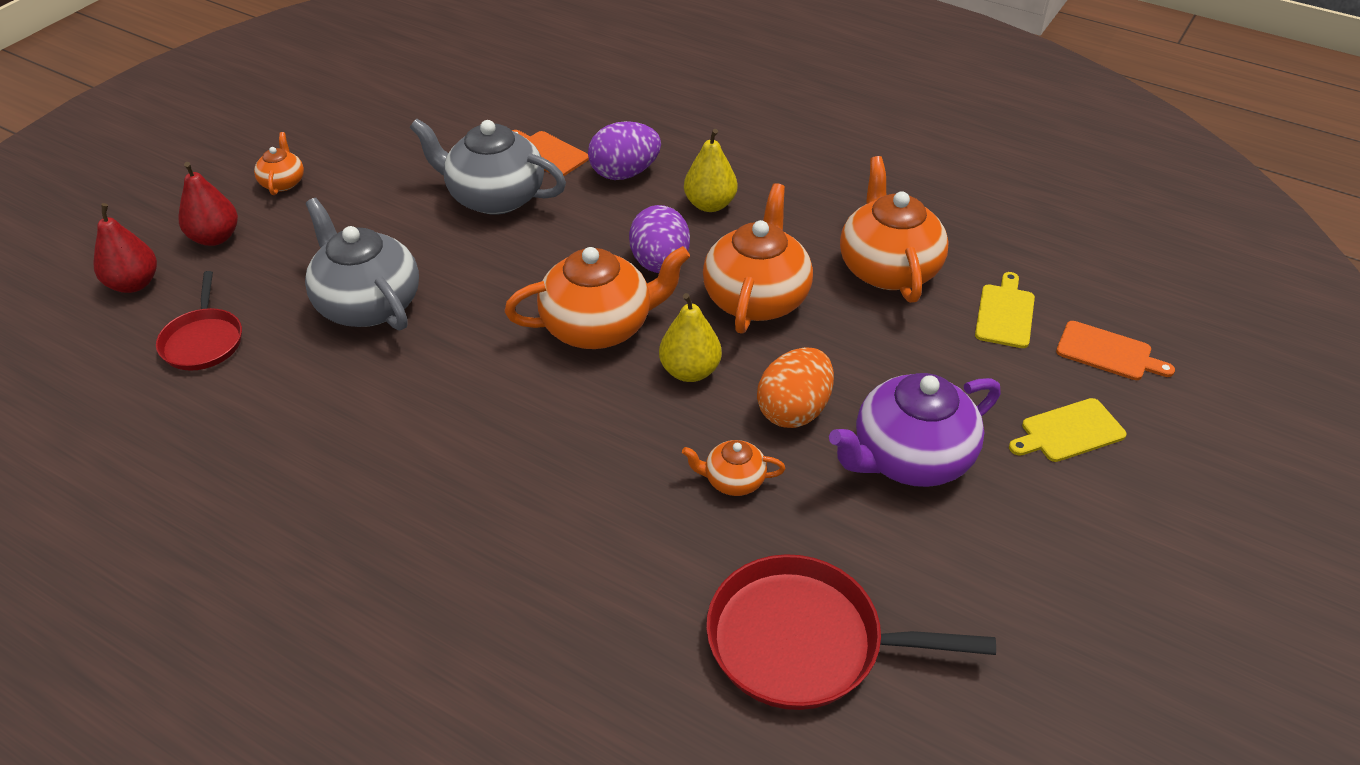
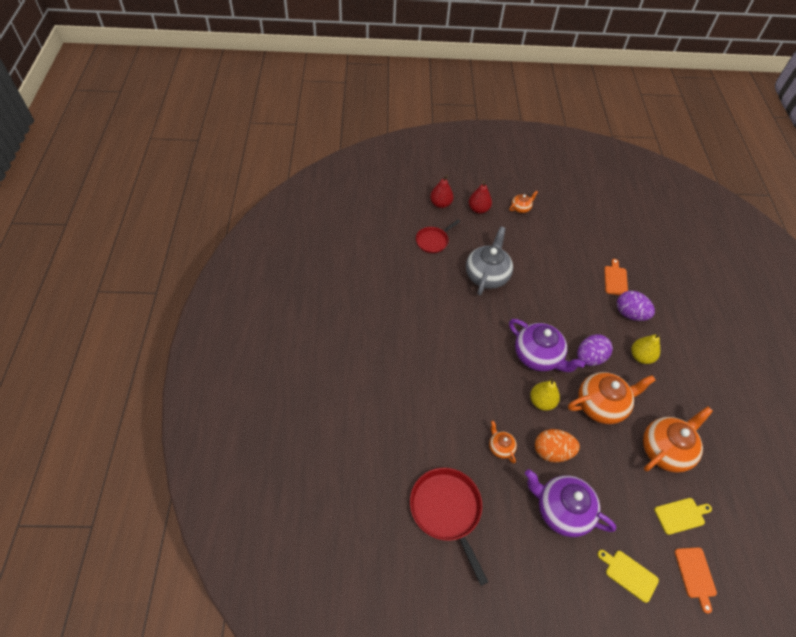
camera: 55 degrees right, 10 degrees up
grey teapot [410,119,566,215] -> none
orange teapot [504,246,690,349] -> purple teapot [509,319,585,372]

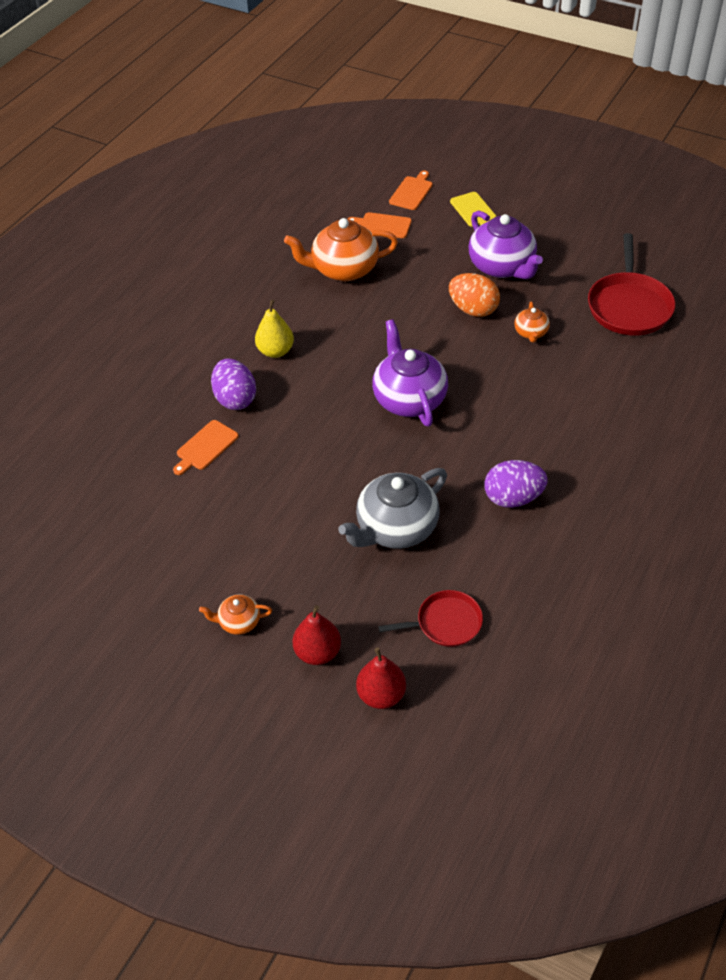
camera: 145 degrees left, 5 degrees down
yellow pear [530,377,560,411] -> none
orange teapot [568,372,656,424] -> none
purple egg [577,334,613,366] -> purple egg moved to [484,460,548,508]
yellow cutting board [654,498,712,535] -> orange cutting board [348,212,412,238]

